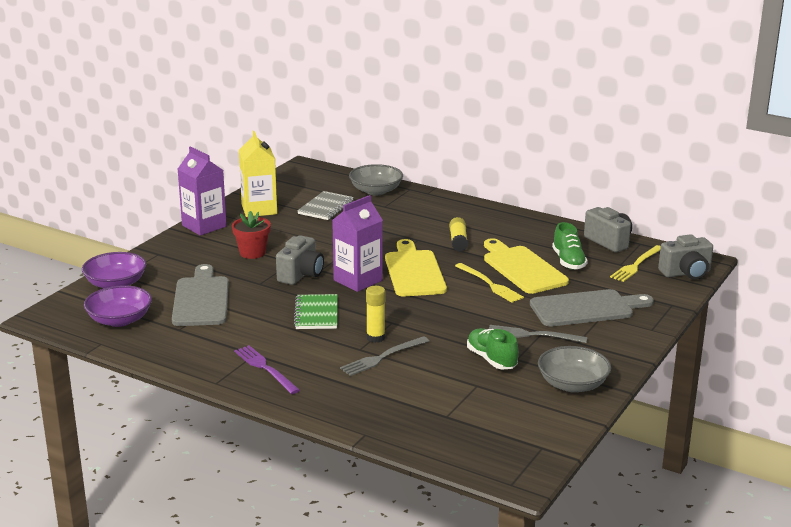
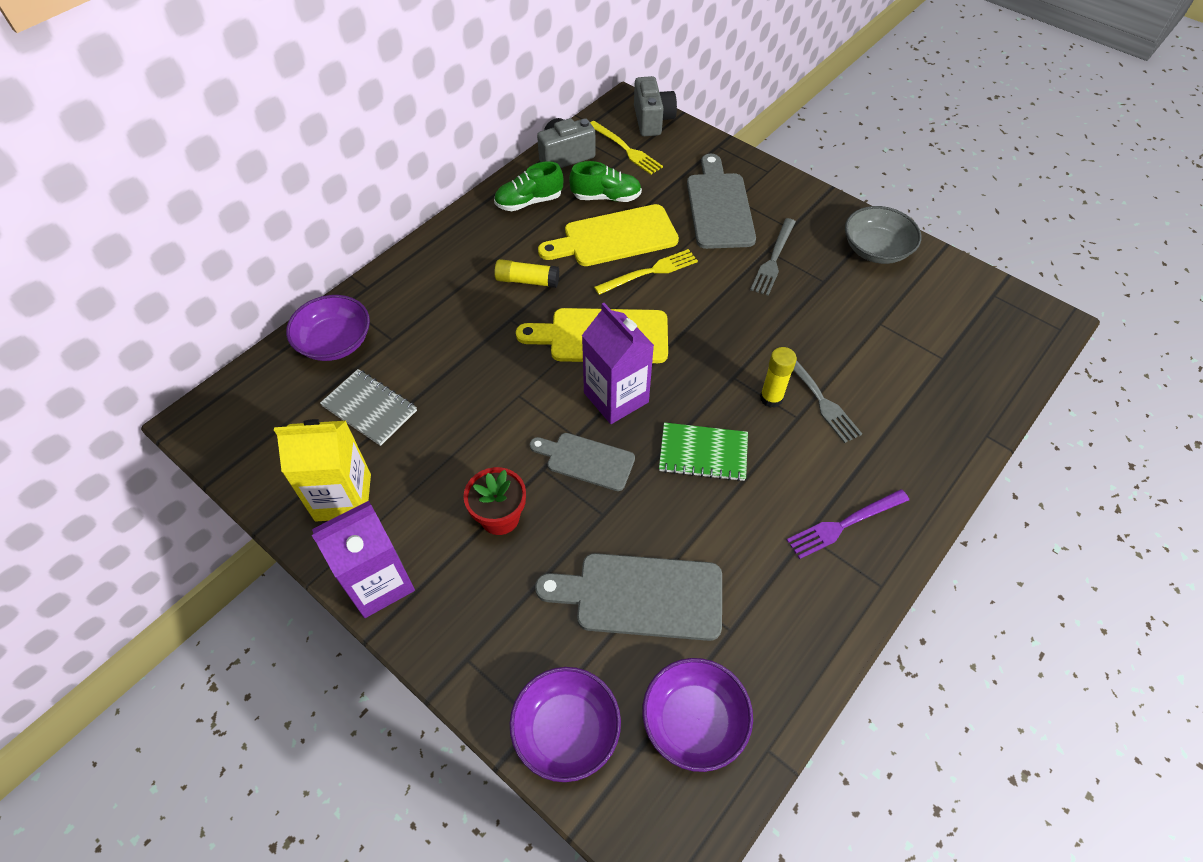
camera: 80 degrees left, 30 degrees up
grey camera [276,235,324,285] -> grey cutting board [530,433,635,491]
grey bowl [349,164,403,196] -> purple bowl [286,295,370,361]
green shoe [467,328,519,369] -> green shoe moved to [494,161,563,211]

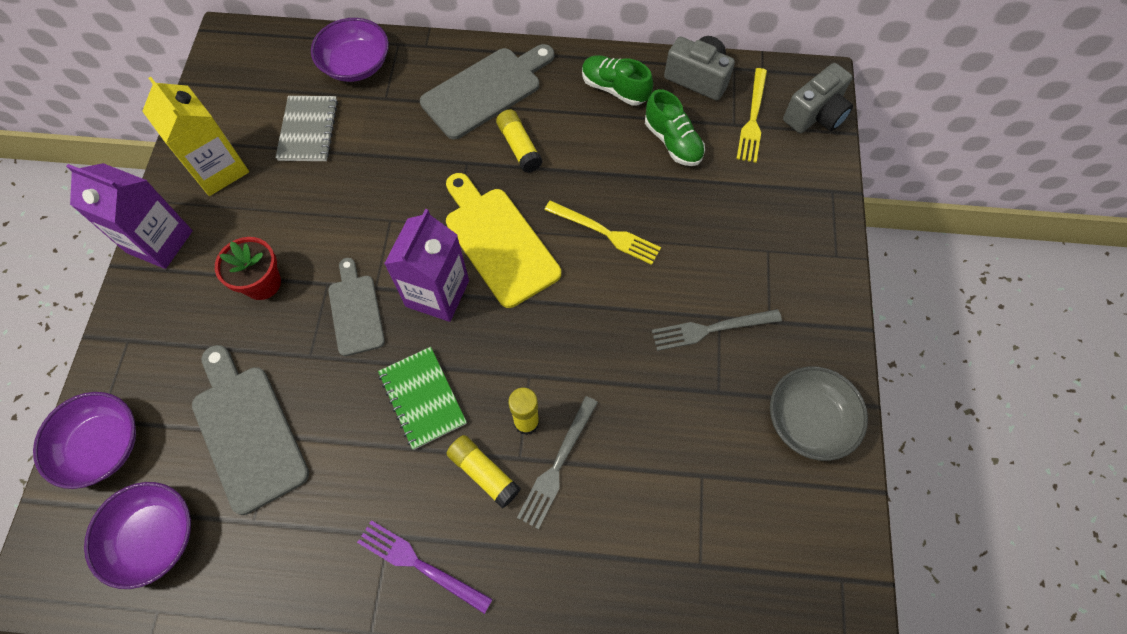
camera: 55 degrees right, 10 degrees up
yellow cutting board [538,204,679,266] -> none
grey cutting board [687,154,756,249] -> grey cutting board moved to [420,44,554,139]
none -> yellow glue stick [446,435,521,509]

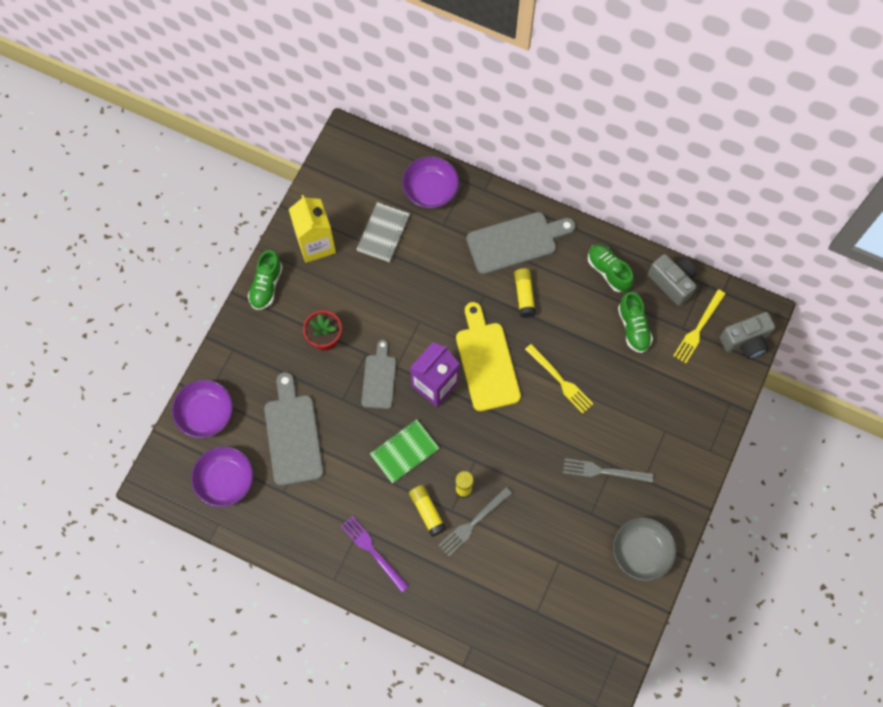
camera: 20 degrees right, 5 degrees up
purple carton [66,163,193,269] -> green shoe [248,250,283,310]
green notebook [378,347,467,450] -> green notebook turned 60 degrees clockwise [370,419,439,484]

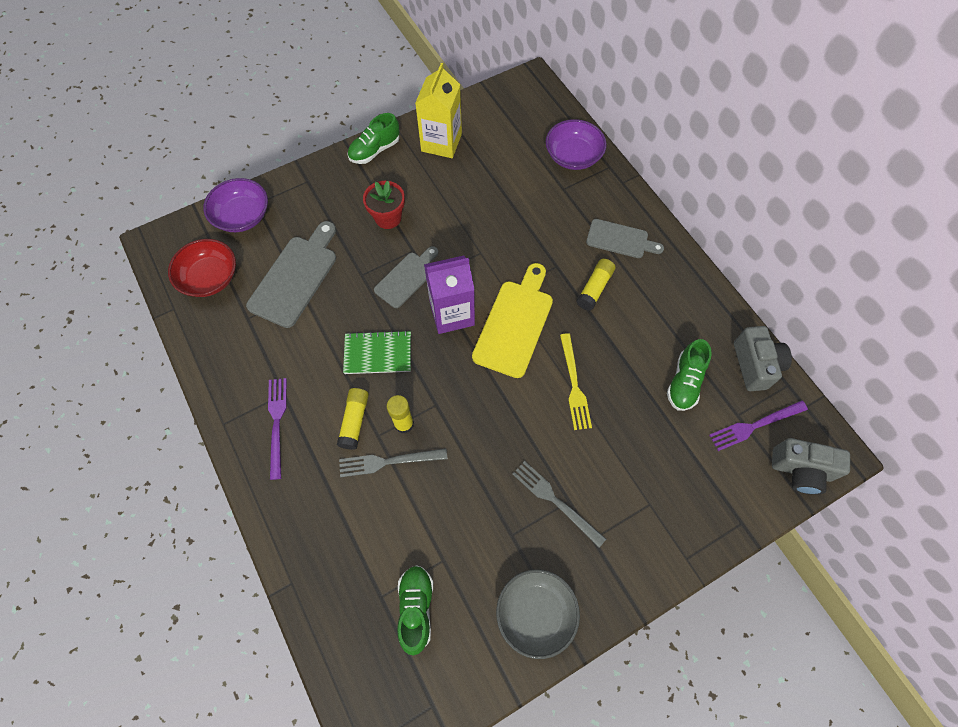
camera: 35 degrees right, 5 degrees down
purple bowl [191,446,253,507] -> red bowl [168,239,236,297]
grey notebook [356,202,410,262] -> none
grey cutting board [466,212,576,275] -> grey cutting board [586,219,664,258], size x0.63
green shoe [588,244,634,292] -> green shoe moved to [397,565,433,655]
yellow fork [673,289,725,363] -> purple fork [709,400,808,451]

